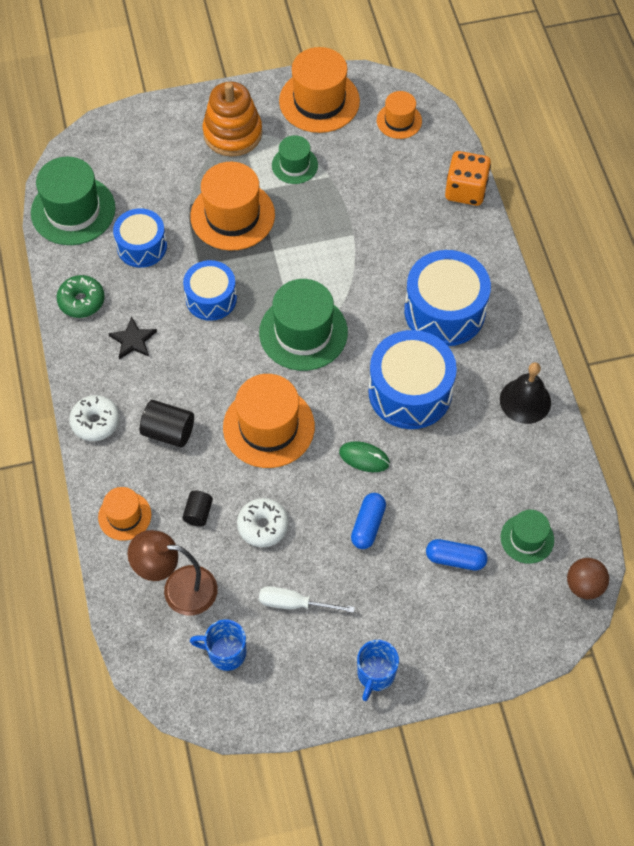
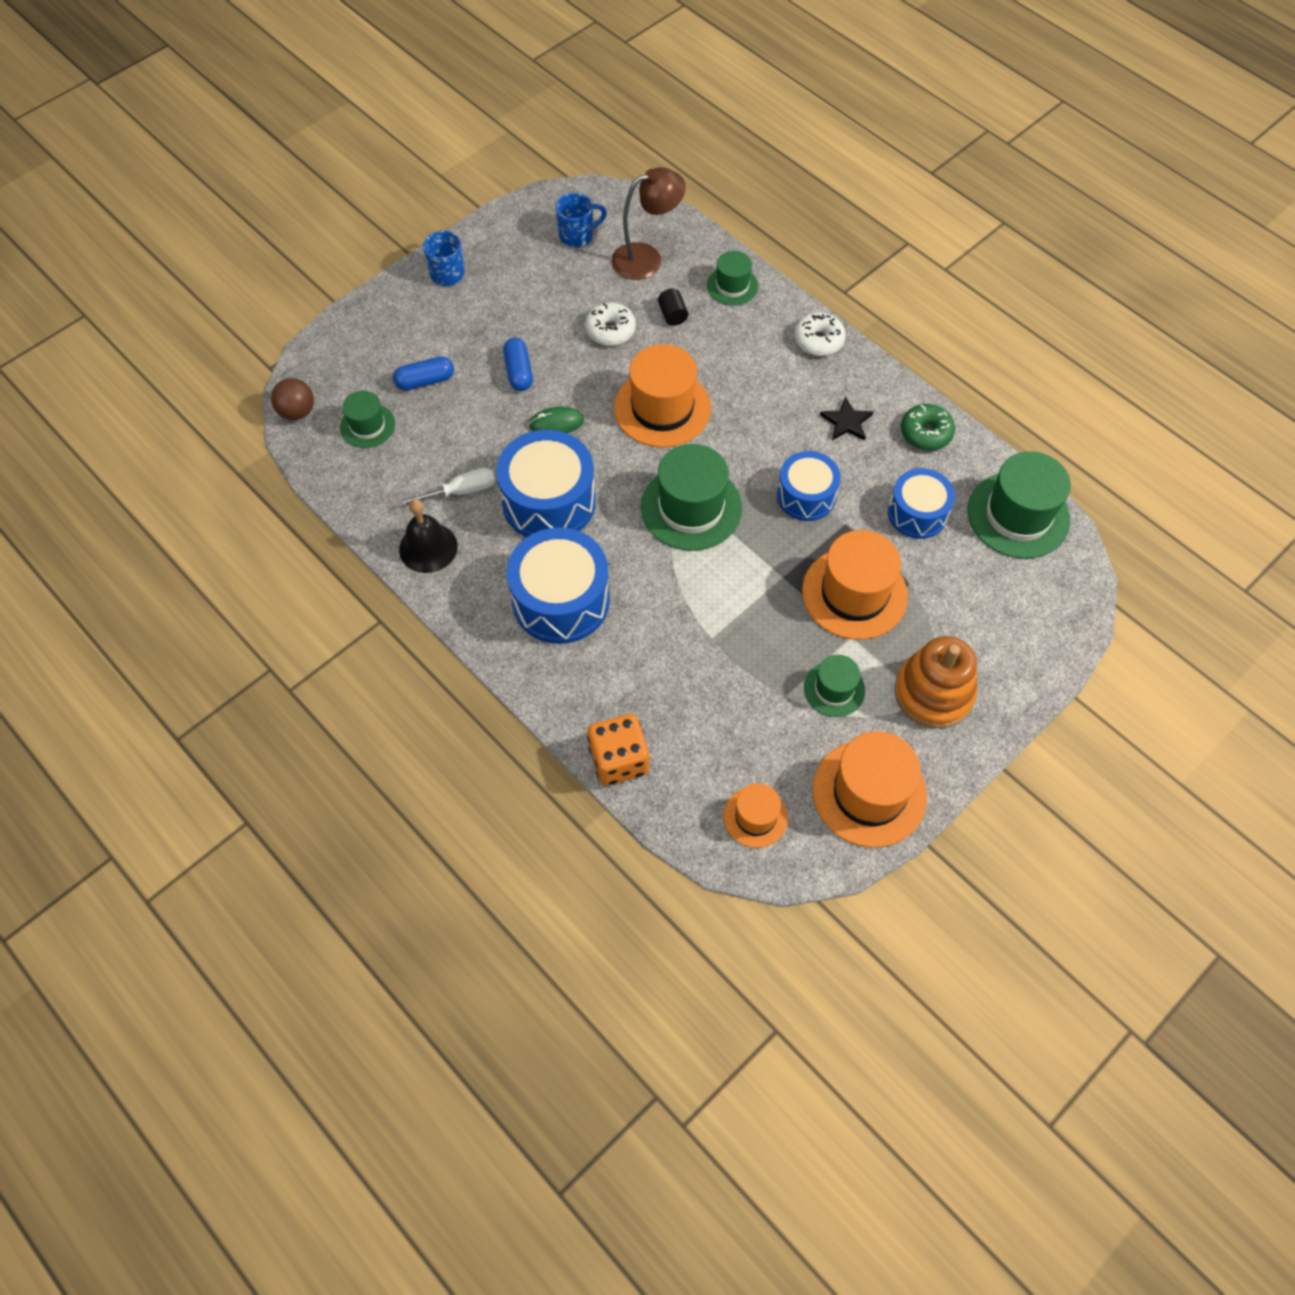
camera: 150 degrees right, 0 degrees up
orange hat [98,487,151,541] -> green hat [707,251,758,305]
black cylinder [140,400,194,448] -> none
white screwdriver [259,586,355,613] -> white screwdriver moved to [397,468,495,507]

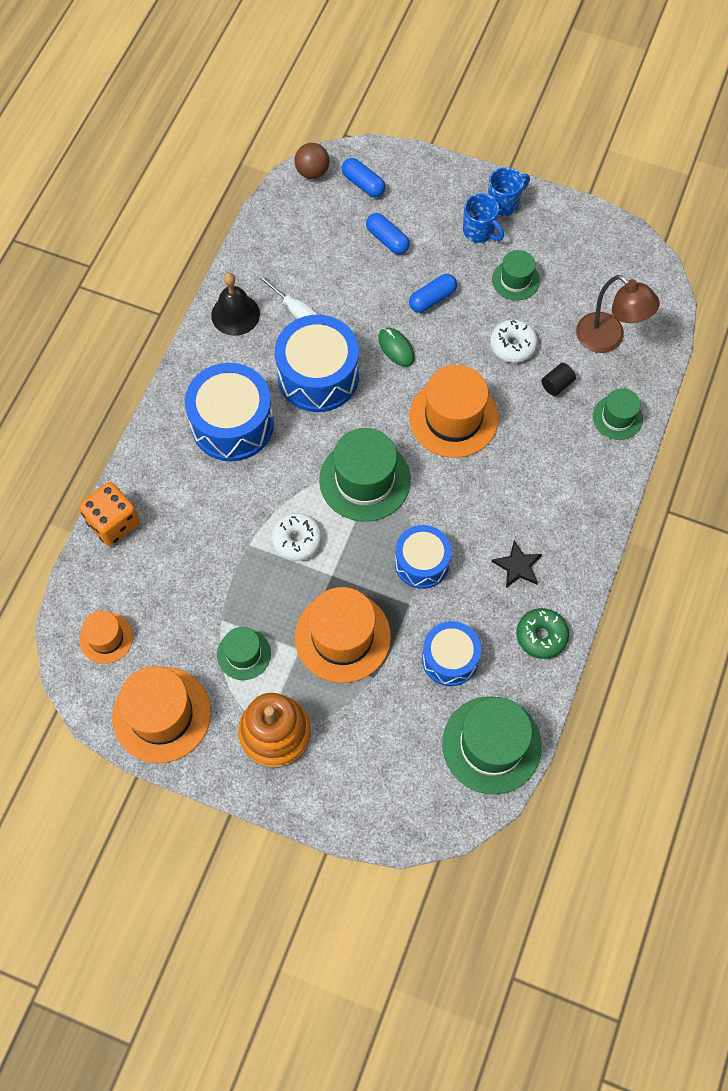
camera: 65 degrees right, 5 degrees up
green hat [340,391,395,448] -> green hat moved to [492,250,540,300]
blue mug [555,193,607,247] -> blue mug moved to [463,194,504,243]
white donut [794,312,846,356] -> white donut moved to [271,513,322,561]
none -> blue capsule [342,158,386,198]

